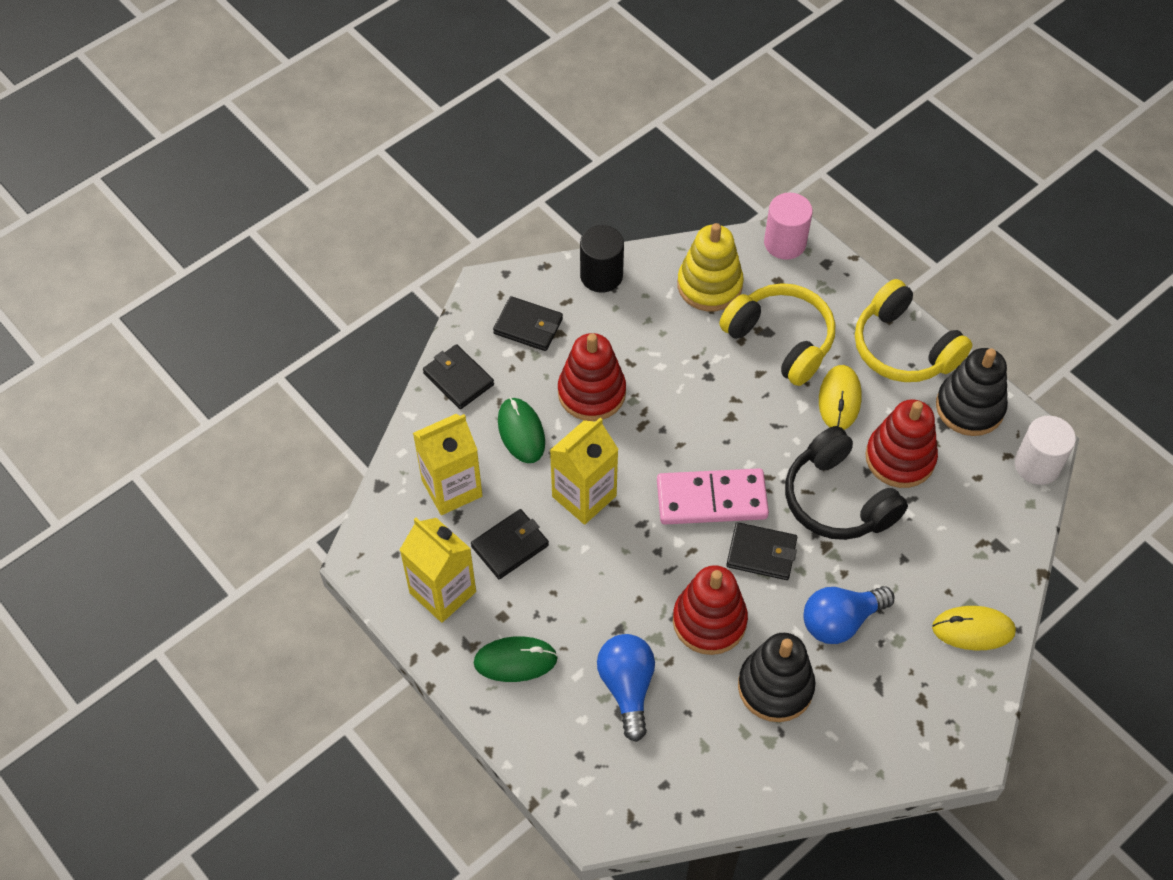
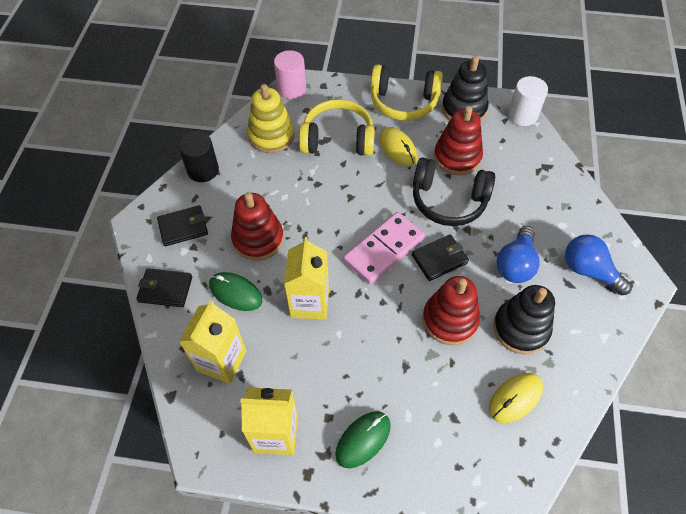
camera: 40 degrees left, 0 degrees up
black wallet [471,509,549,579] -> none
blue light bulb [597,634,655,742] -> blue light bulb moved to [565,234,632,295]
yellow mouse [932,606,1016,650] -> yellow mouse moved to [489,373,543,423]

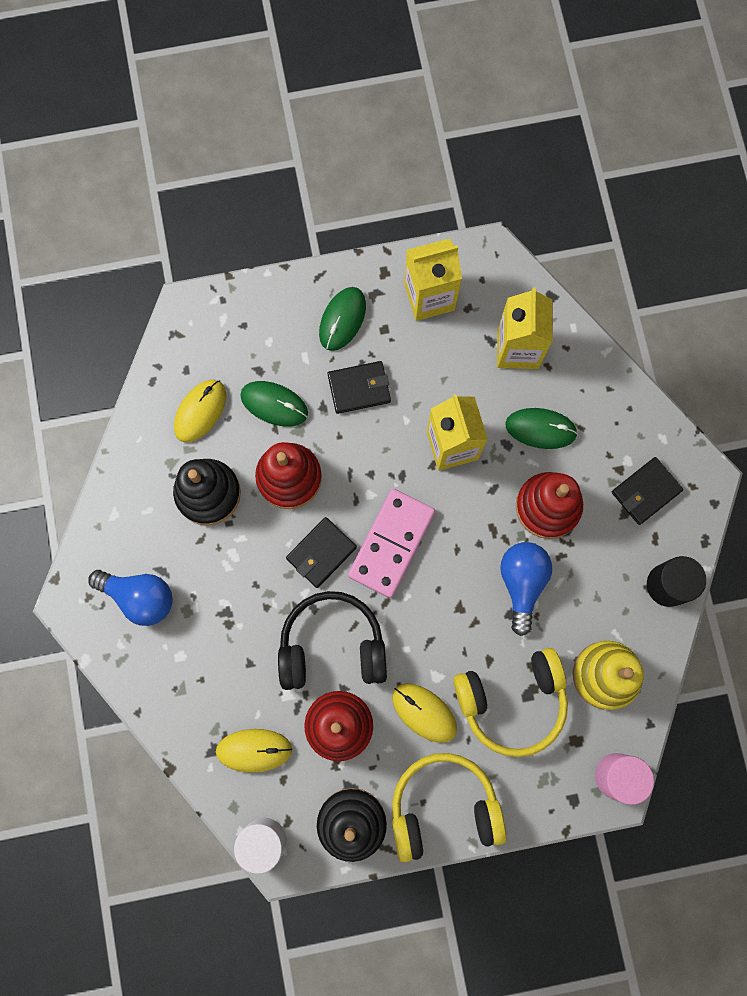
camera: 160 degrees right, 20 degrees up
black wallet [136,268,192,307] -> black wallet moved to [328,361,391,414]
blue light bulb [496,226,540,283] -> blue light bulb moved to [500,542,552,636]
none -> yellow mouse [216,729,292,773]
none -> green mouse [240,381,308,427]

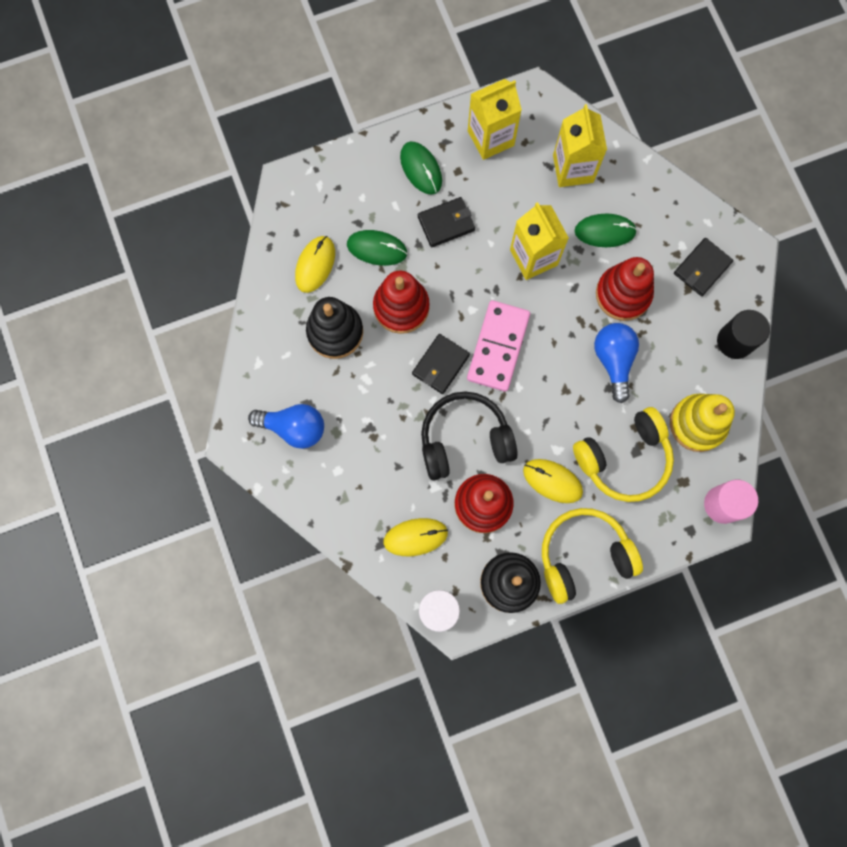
camera: 10 degrees left, 0 degrees up
green mouse [319,287,366,351] -> green mouse turned 45 degrees counterclockwise [400,141,442,194]

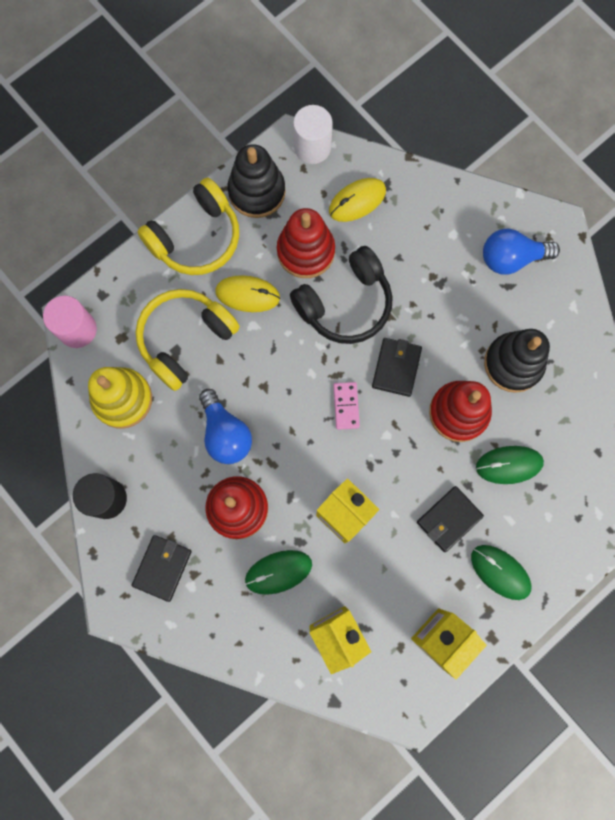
camera: 160 degrees right, 0 degrees up
yellow mouse [295,236,335,293] -> none
pink domino [467,300,530,392] -> pink domino [333,382,360,430], size x0.51

